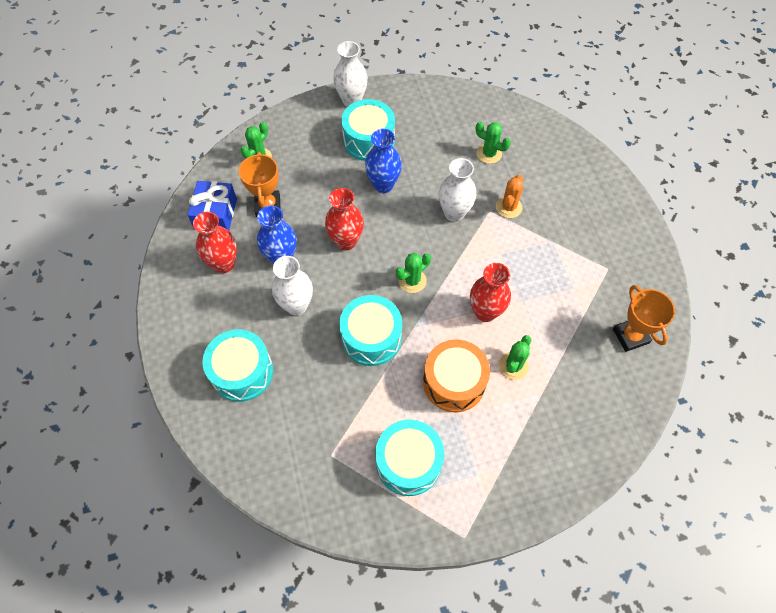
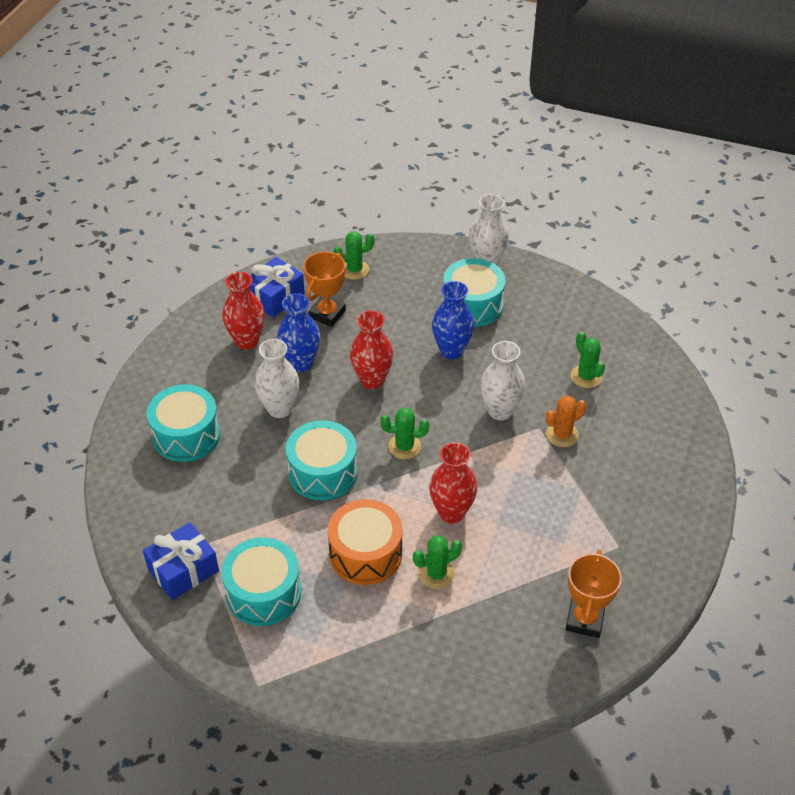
camera: 35 degrees right, 15 degrees down
none -> blue gift [143,522,219,600]

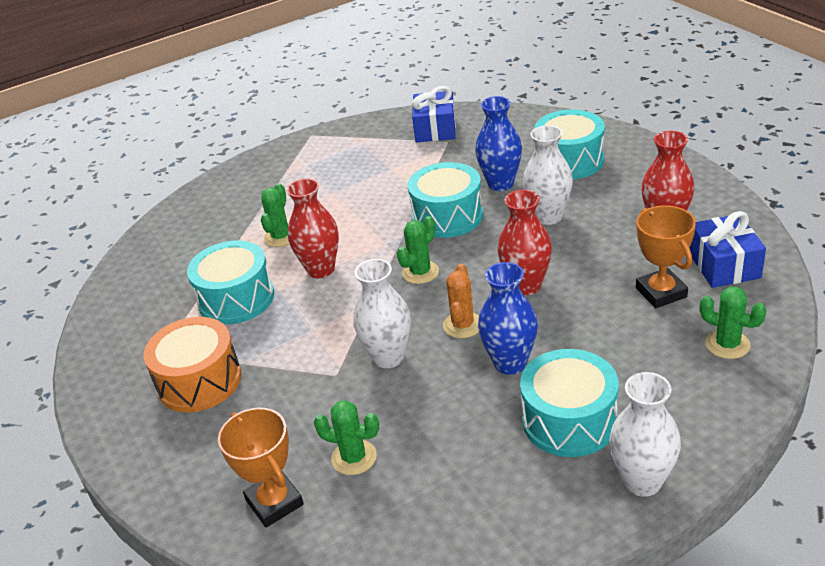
camera: 135 degrees right, 10 degrees down
turquoise drum [221,537,301,626] -> turquoise drum moved to [187,240,274,324]
blue vase [277,293,320,372] -> blue vase moved to [475,96,522,191]
orange drum [328,499,402,585] -> orange drum moved to [144,317,241,412]
green cactus [333,231,375,280] -> green cactus turned 75 degrees counterclockwise [700,287,766,359]
orange cactus [546,396,586,447] -> orange cactus moved to [443,264,479,338]
orange trophy [565,550,622,638] -> orange trophy moved to [218,408,304,528]

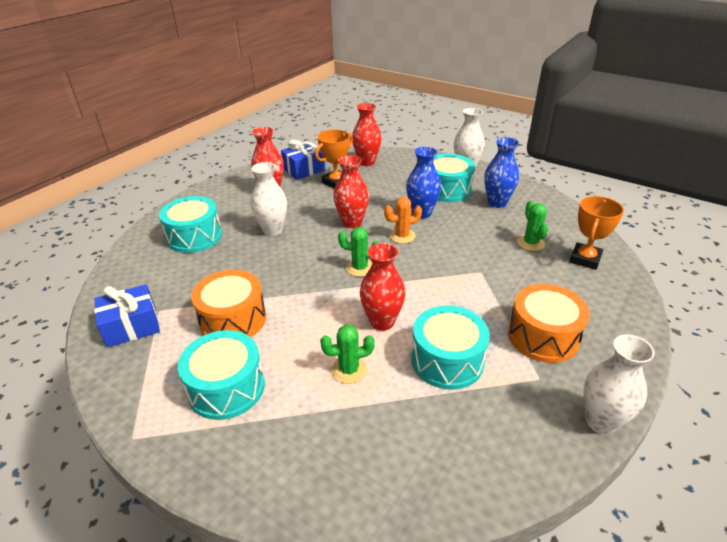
camera: 120 degrees left, 0 degrees up
white vase [353,259,411,368] -> white vase moved to [583,334,655,434]
turquoise drum [408,162,483,238] -> turquoise drum moved to [178,330,265,420]
blue vase [475,96,522,191] -> blue vase moved to [484,137,519,208]
green cactus [700,287,766,359] -> red vase [352,103,382,166]
none -> orange drum [191,270,266,337]

